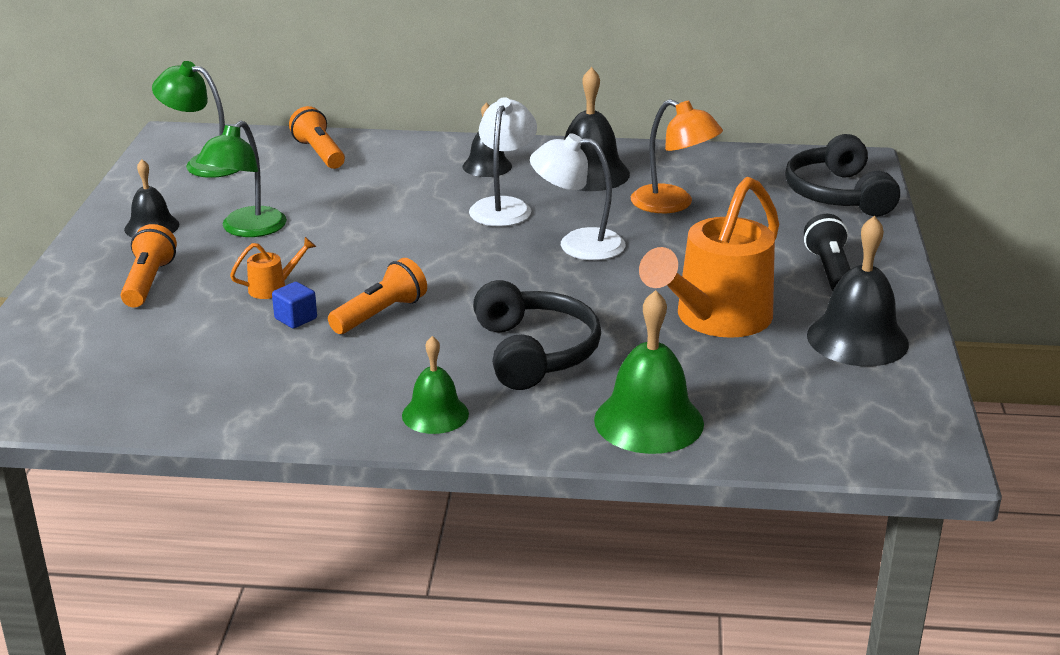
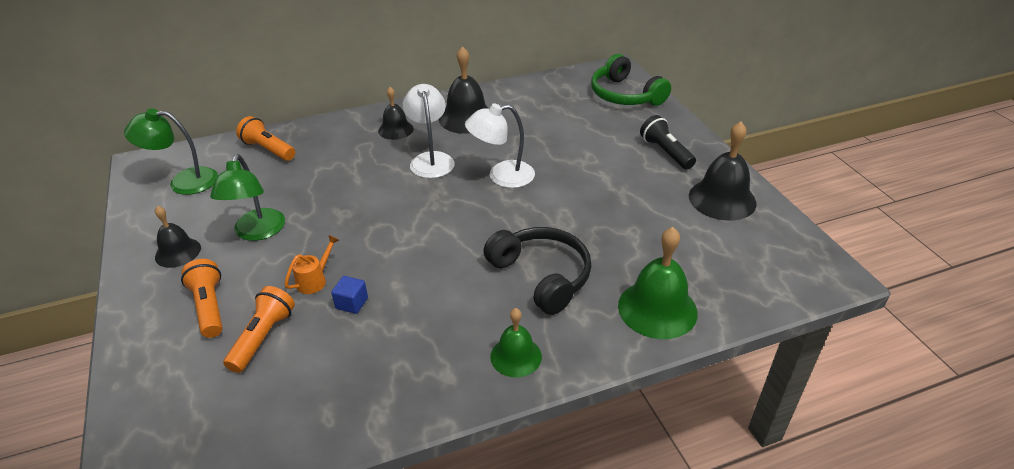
camera: 25 degrees left, 10 degrees up
orange flashlight [328,258,427,334] -> orange flashlight moved to [223,286,295,373]
orange lamp [631,99,723,213] -> none
orange watering can [639,177,779,338] -> none
black headphones [785,134,900,216] -> green headphones [591,54,671,106]

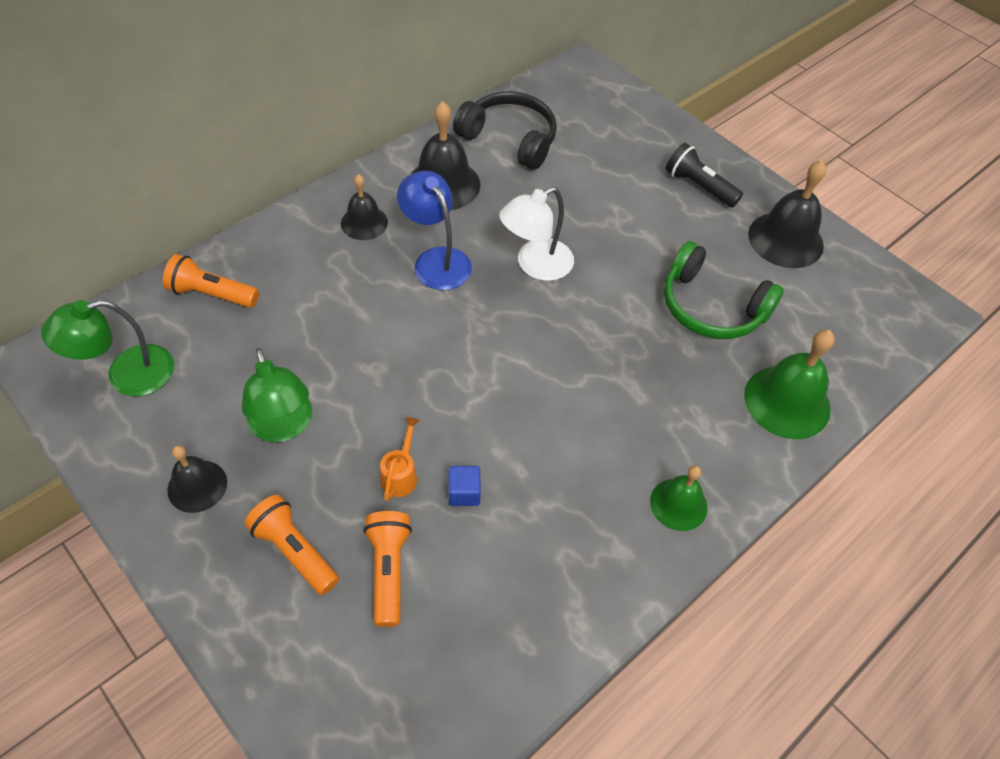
camera: 25 degrees left, 15 degrees up
white lamp [403,84,455,178] -> blue lamp [397,171,472,290]
black headphones [483,227,592,315] -> black headphones moved to [453,92,557,170]
green headphones [591,54,671,106] -> green headphones moved to [664,241,784,339]

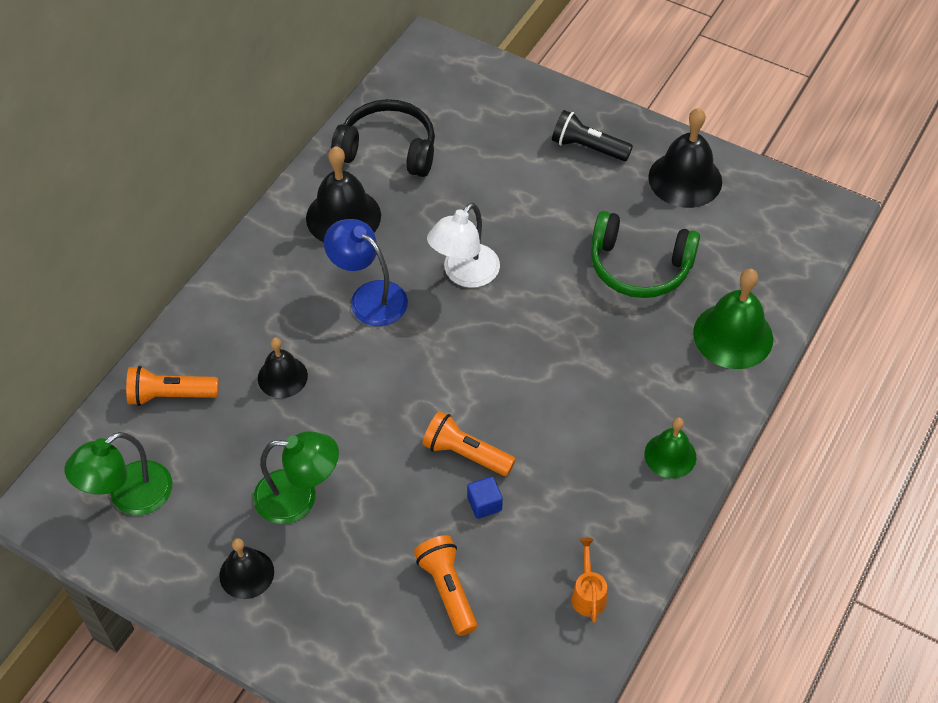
camera: 15 degrees left, 0 degrees up
green lamp [242,348,312,442] -> green lamp turned 45 degrees counterclockwise [253,431,339,524]
orange flashlight [244,495,339,595] -> orange flashlight moved to [422,411,516,476]
black bell [341,174,388,240] -> black bell moved to [258,337,308,398]
orange watering can [380,417,420,501] -> orange watering can moved to [571,538,607,623]

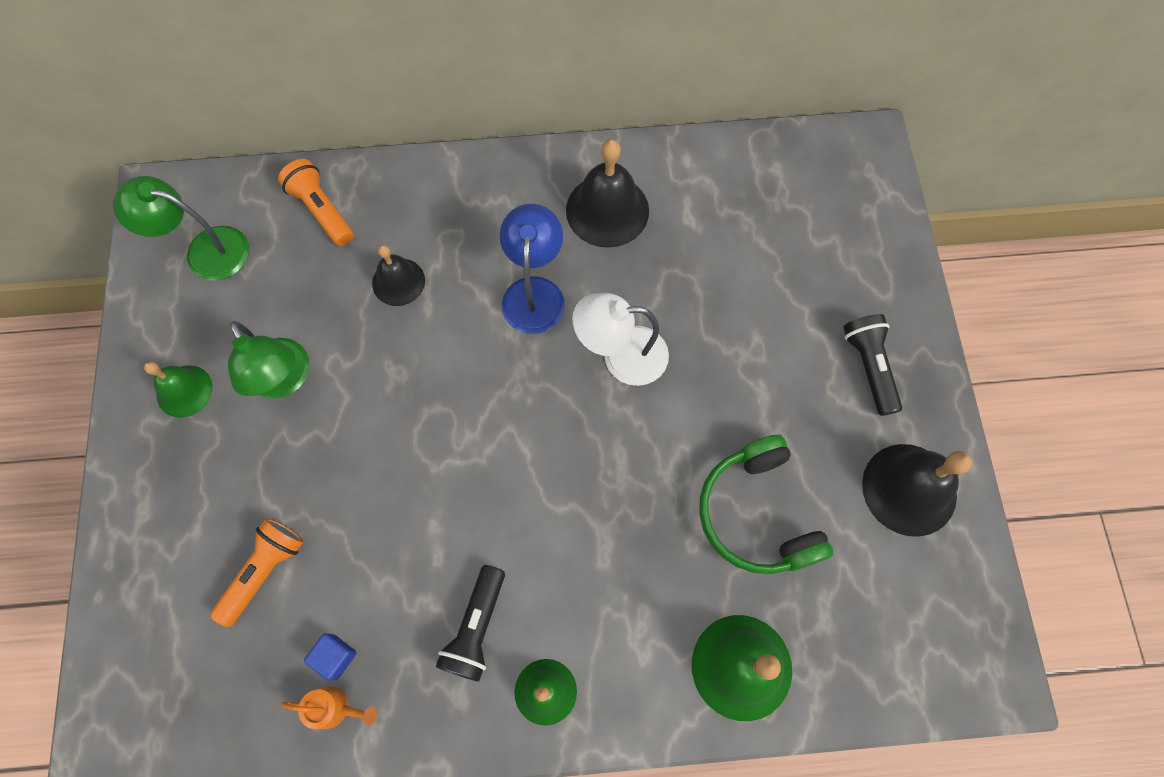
camera: 55 degrees right, 15 degrees up
black bell [219,538,274,599] -> green bell [144,361,213,418]
black headphones [331,99,435,177] -> none
orange flashlight [422,411,516,476] -> none
blue cube [467,476,503,519] -> blue cube moved to [304,633,357,680]
orange watering can [571,538,607,623] -> orange watering can turned 45 degrees clockwise [281,686,377,729]
none -> black flashlight [436,565,505,682]

